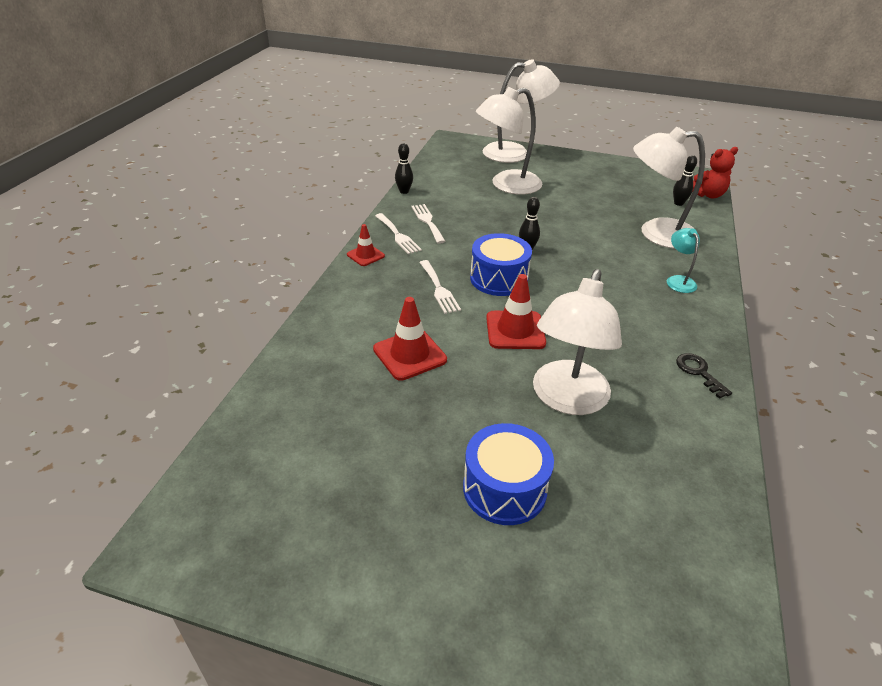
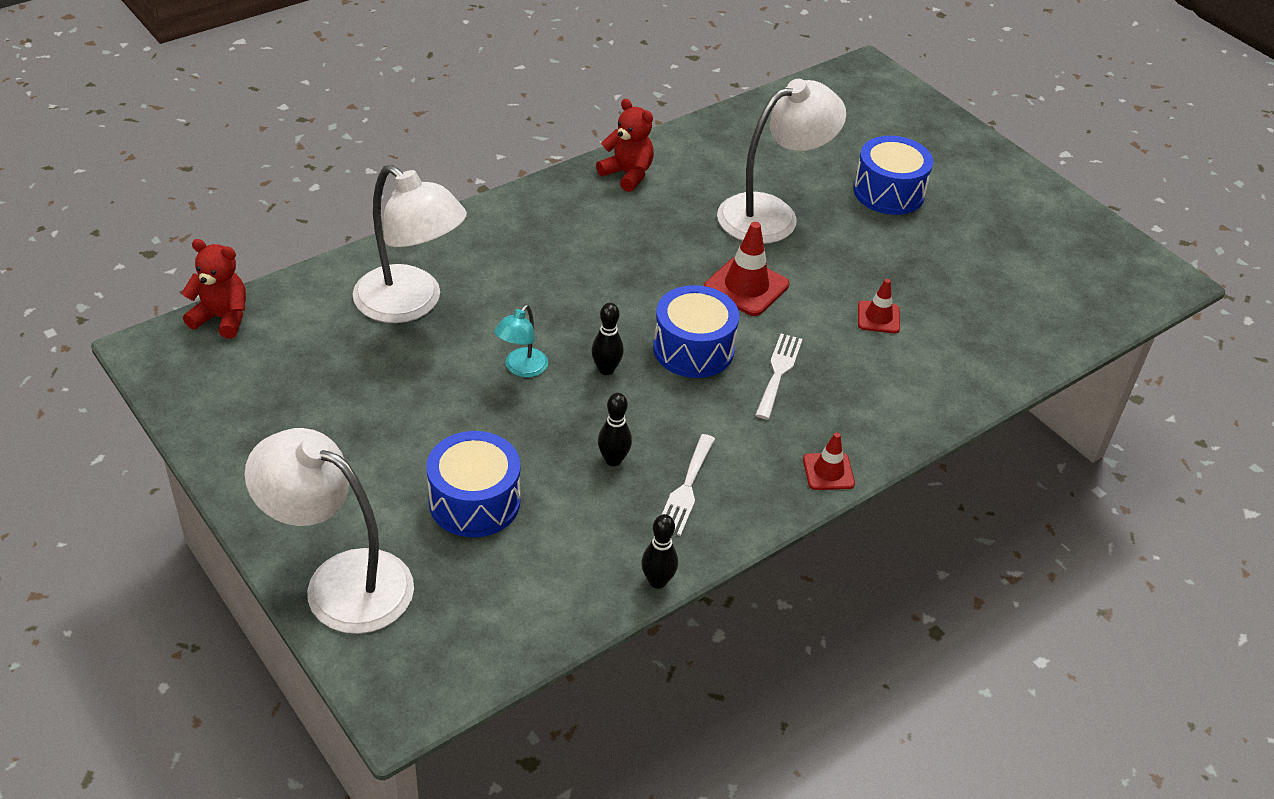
camera: 145 degrees left, 5 degrees up
red traffic cone [373,297,447,381] -> red traffic cone [858,279,900,333], size x0.61
white fork [375,213,422,254] -> none
white lamp [476,87,542,195] -> blue drum [426,431,520,537]
turquoise lamp [667,228,700,293] -> turquoise lamp moved to [494,304,548,378]
black bowling pin [673,155,697,206] -> black bowling pin moved to [598,393,632,466]
black key [676,353,732,399] -> red teddy bear [596,99,654,192]

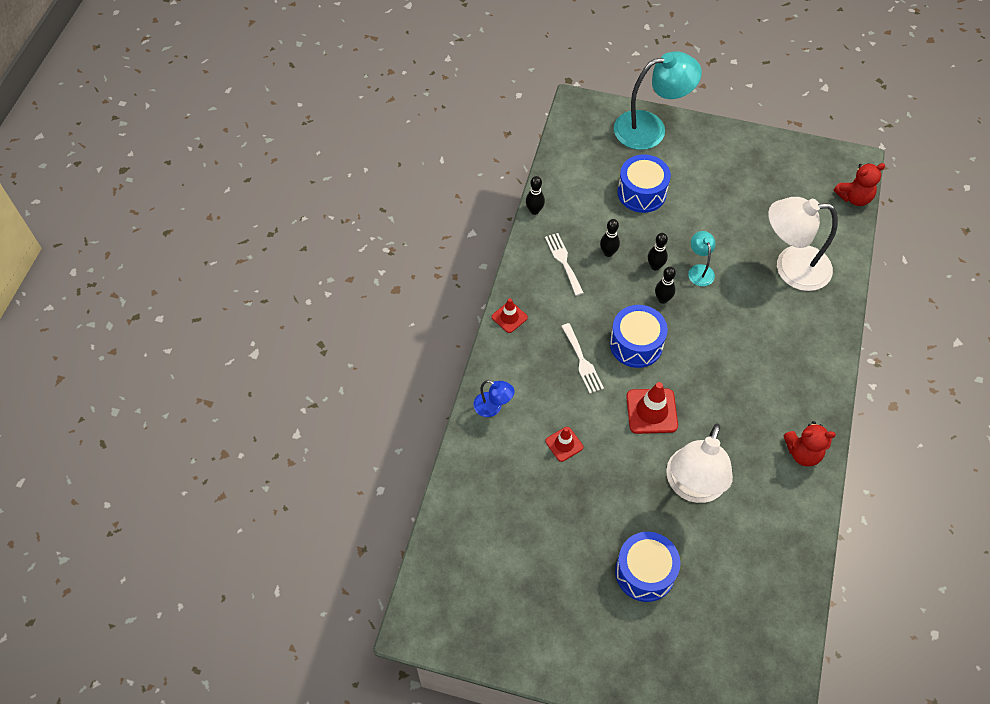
camera: 145 degrees right, 15 degrees up
white lamp [244,428,414,634] -> turquoise lamp [614,51,702,150]
none -> blue lamp [473,380,515,417]
none -> black bowling pin [648,233,668,270]

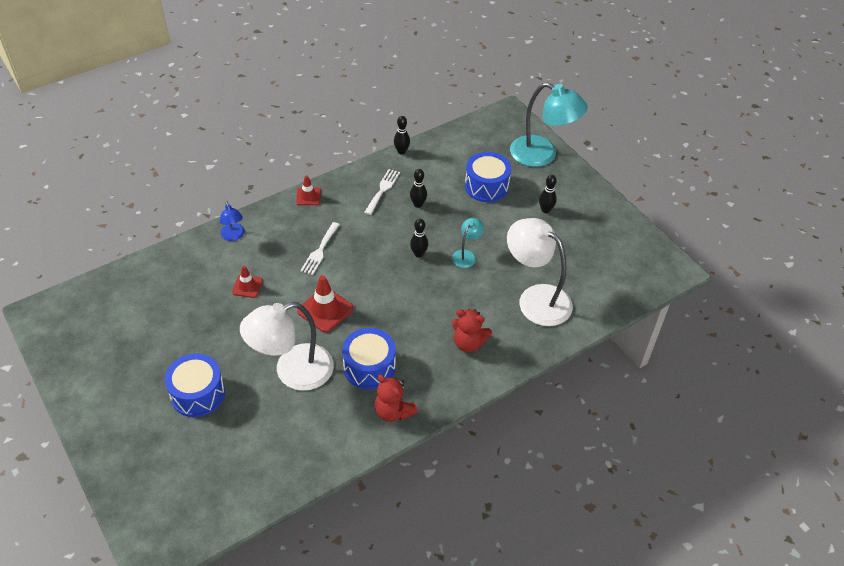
camera: 40 degrees right, 10 degrees down
blue drum [610,305,668,368] -> blue drum moved to [342,328,396,390]
black bowling pin [648,233,668,270] -> black bowling pin moved to [539,175,557,213]
red teddy bear [834,163,885,206] -> red teddy bear moved to [452,309,492,352]

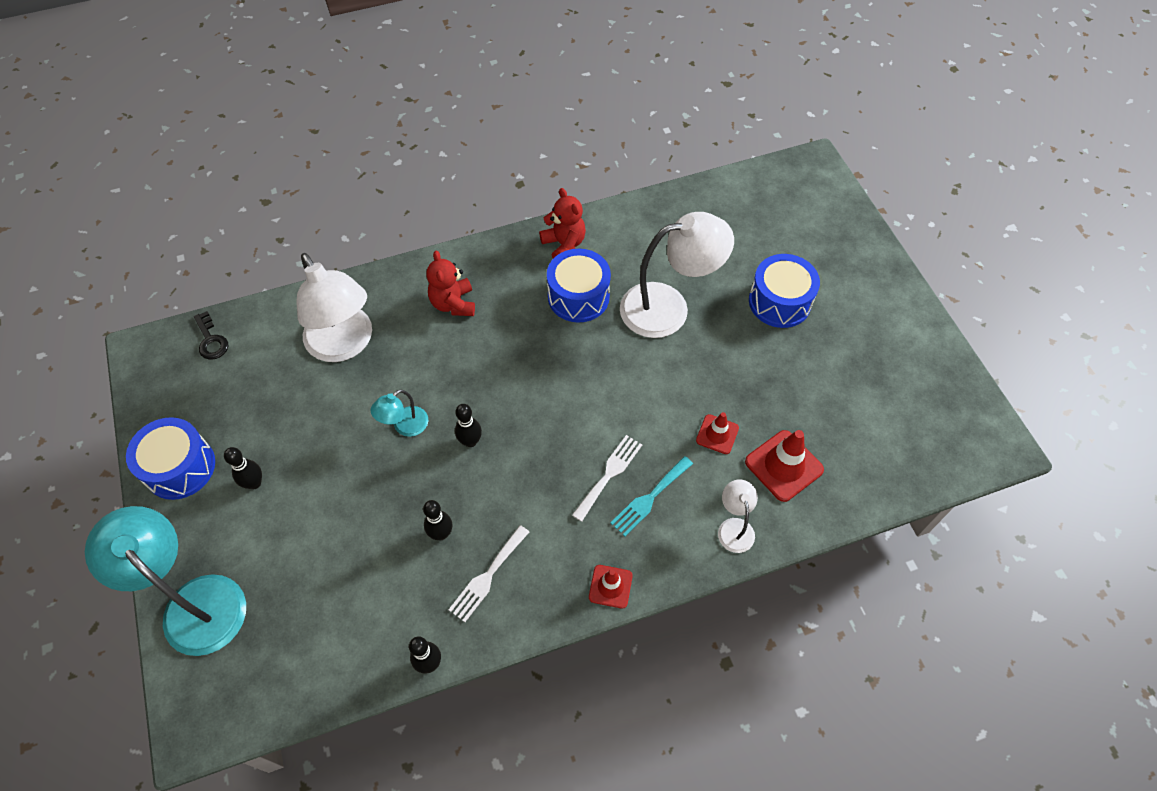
camera: 165 degrees left, 10 degrees up
blue lamp [220,201,245,241] -> white lamp [718,480,758,553]
red traffic cone [297,275,354,333] -> red traffic cone moved to [745,430,824,502]
red teddy bear [452,309,492,352] -> red teddy bear turned 135 degrees counterclockwise [426,250,475,316]
blue drum [465,152,511,203] -> blue drum moved to [126,417,215,500]
none -> black key [194,311,228,360]
none -> turquoise fork [611,456,693,536]

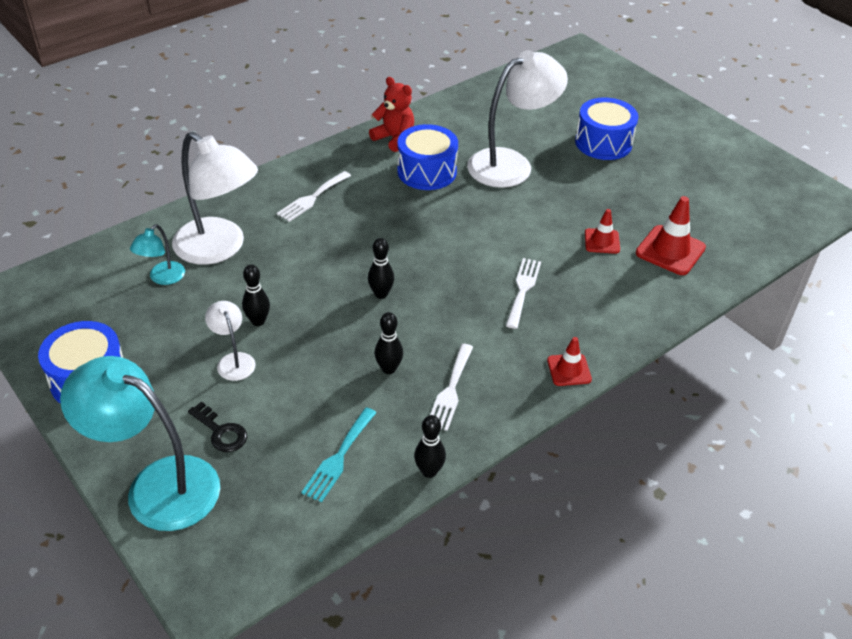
camera: 20 degrees left, 15 degrees down
black key [194,311,228,360] -> black key moved to [188,401,247,452]
black bowling pin [224,447,262,489] -> black bowling pin moved to [242,265,270,326]
turquoise lamp [370,389,428,437] -> turquoise lamp moved to [130,224,185,285]
red teddy bear [426,250,475,316] -> white fork [277,171,351,222]
turquoise fork [611,456,693,536] -> turquoise fork moved to [301,407,377,502]
white lamp [718,480,758,553] -> white lamp moved to [205,301,256,381]

